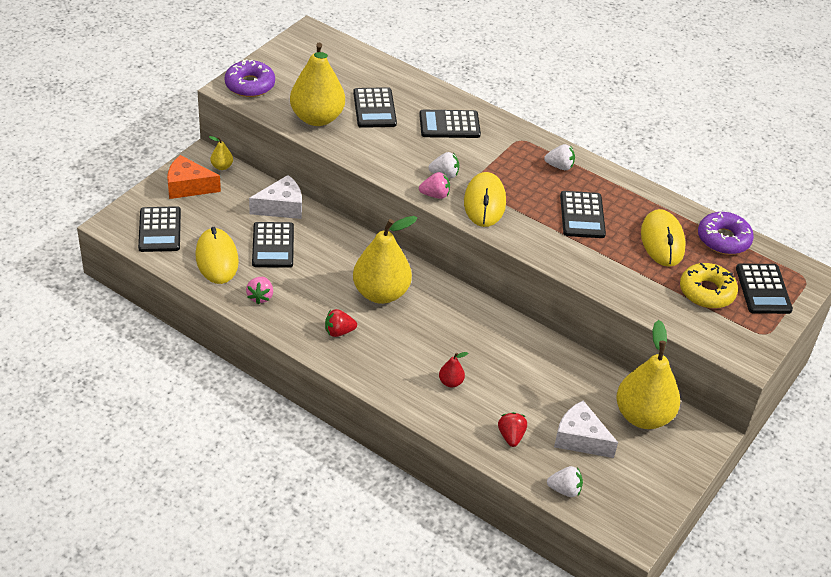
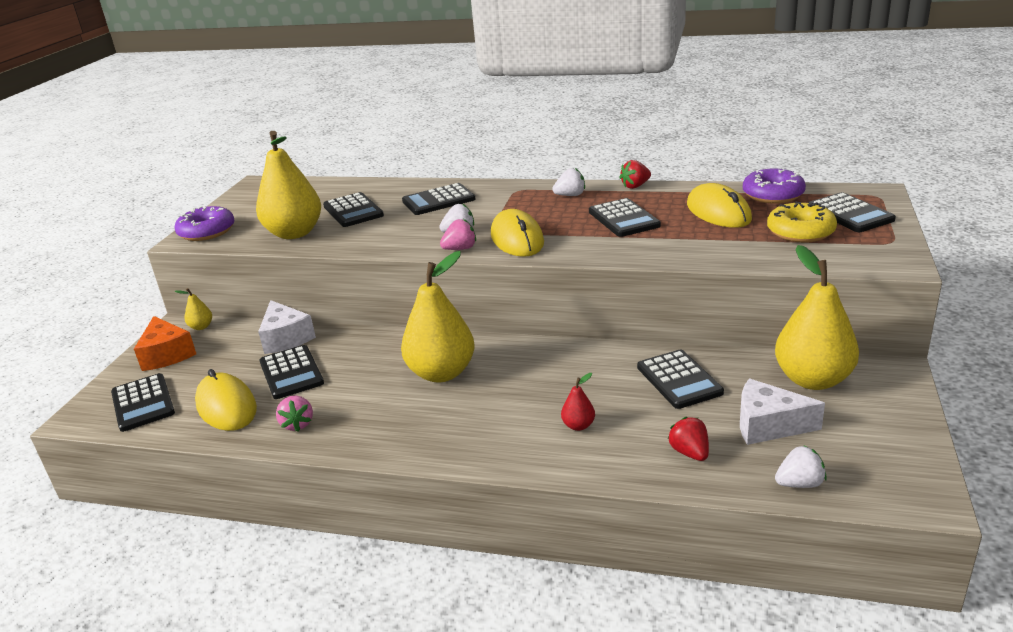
camera: 15 degrees left, 15 degrees down
orange cheese [167,155,221,199] -> orange cheese turned 105 degrees counterclockwise [134,316,196,371]
white cheese [249,175,302,219] -> white cheese turned 105 degrees clockwise [258,300,316,354]
red strawberry [325,309,357,337] -> red strawberry moved to [619,160,651,189]
none -> black calculator [637,350,724,409]

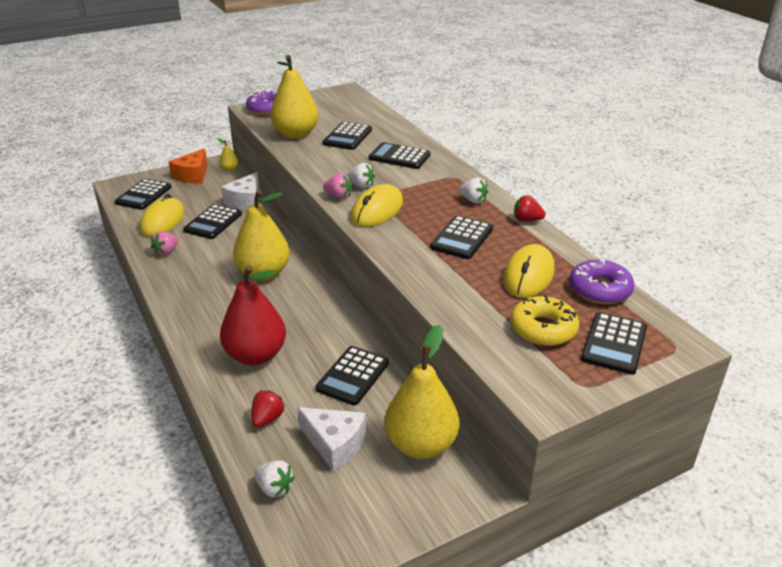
camera: 45 degrees right, 5 degrees up
red pear [561,373,595,431] -> red pear [220,265,286,365], size x2.38
white cheese [740,379,825,445] -> white cheese turned 150 degrees clockwise [297,407,366,471]

